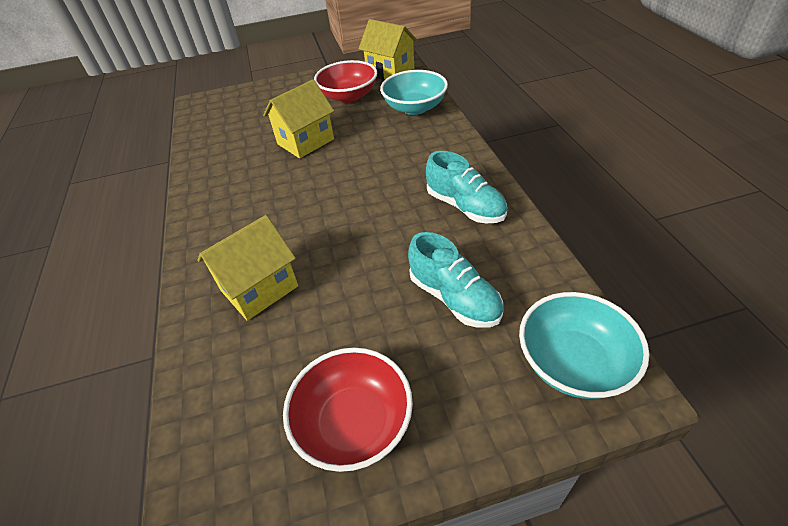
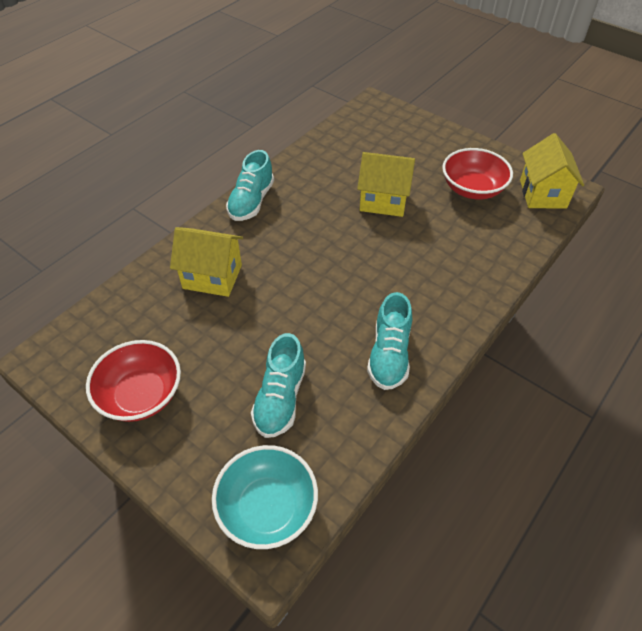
camera: 50 degrees right, 5 degrees up
turquoise bowl [380,70,448,115] -> none
none -> turquoise shoe [226,150,274,221]

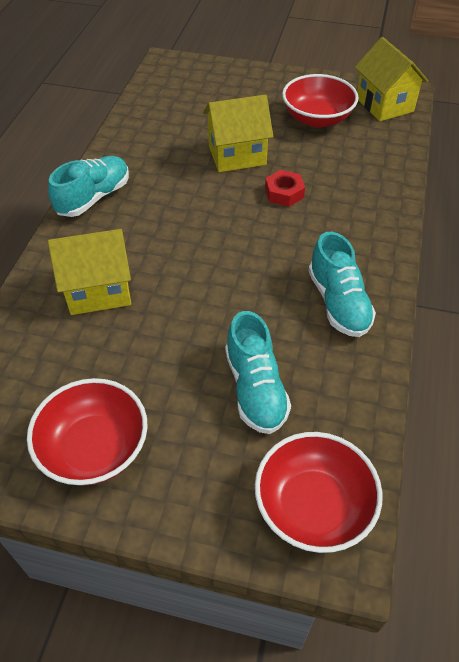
camera: 25 degrees left, 0 degrees up
turquoise bowl [212,445,318,549] -> red bowl [255,432,383,553]
turquoise shoe [226,150,274,221] -> turquoise shoe turned 135 degrees counterclockwise [48,156,129,217]
none -> red nut [265,170,305,207]

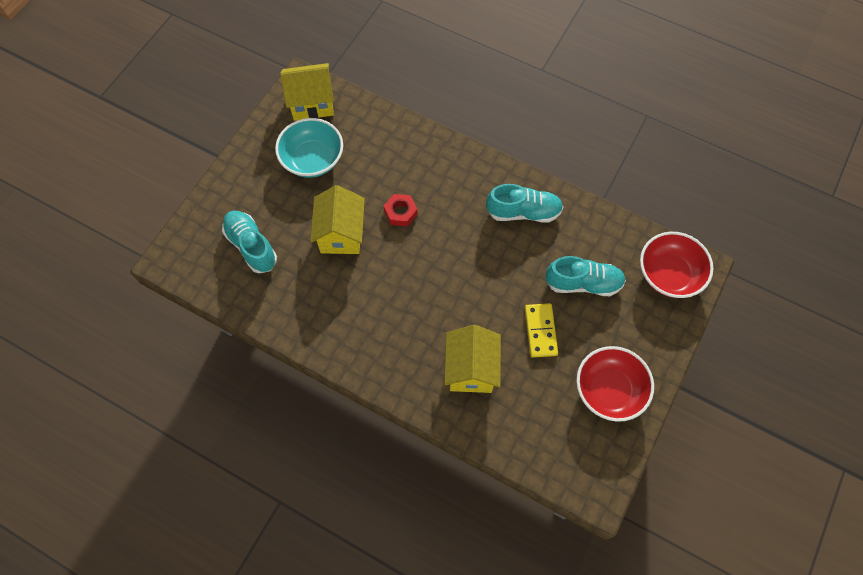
camera: 75 degrees left, 15 degrees up
turquoise shoe [48,156,129,217] -> turquoise shoe moved to [222,211,277,273]
red bowl [282,74,359,128] -> turquoise bowl [275,118,343,178]
none -> yellow domino [525,303,558,358]

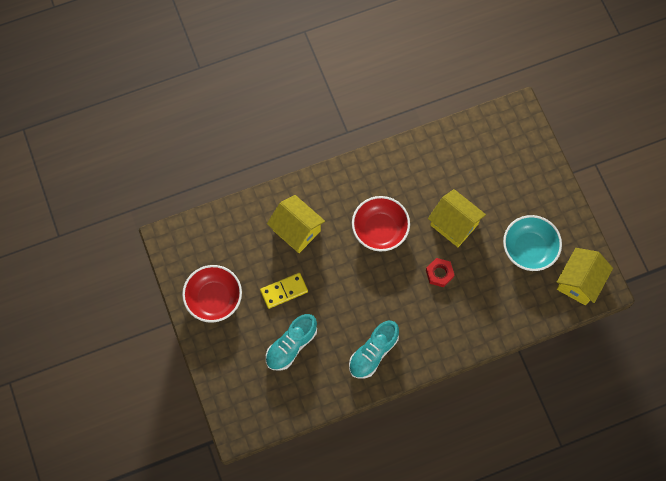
camera: 130 degrees right, 5 degrees up
turquoise shoe [222,211,277,273] -> none
yellow domino [525,303,558,358] -> yellow domino turned 60 degrees counterclockwise [260,273,308,309]
red bowl [640,232,713,298] -> red bowl moved to [352,196,410,251]

